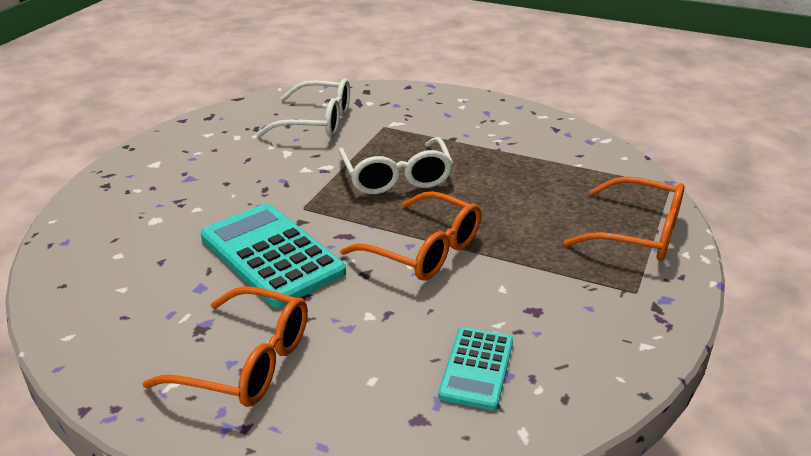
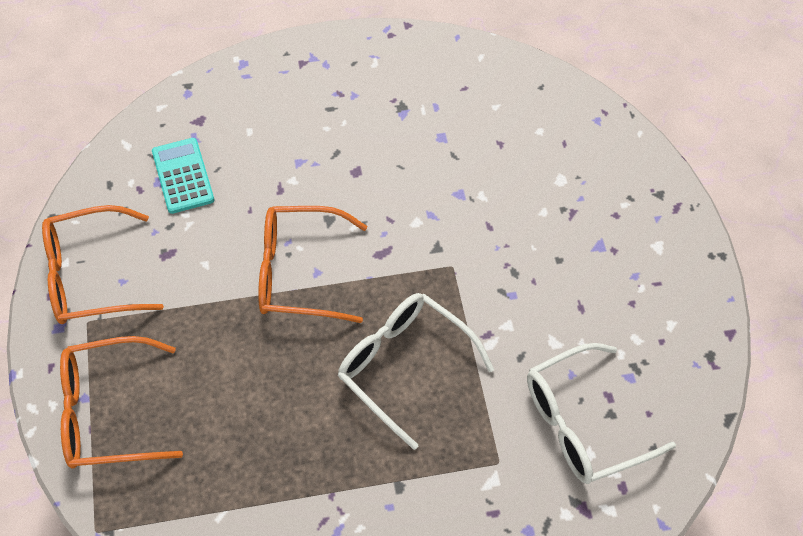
camera: 145 degrees right, 25 degrees up
orange glasses [142,286,308,407] -> orange glasses moved to [42,205,164,324]
turquoise calculator [201,204,346,308] -> none

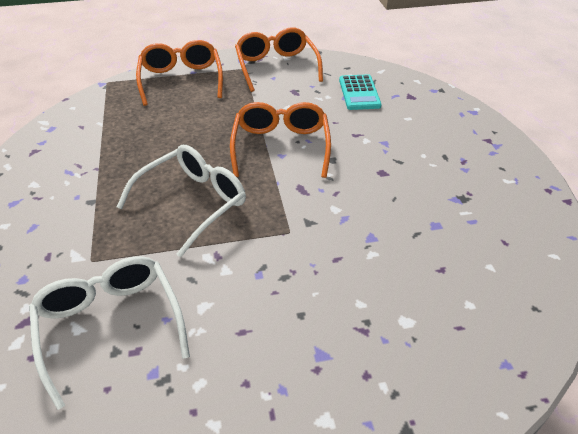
camera: 90 degrees right, 15 degrees down
turquoise calculator [152,138,214,214] -> turquoise calculator turned 105 degrees clockwise [339,74,381,110]

